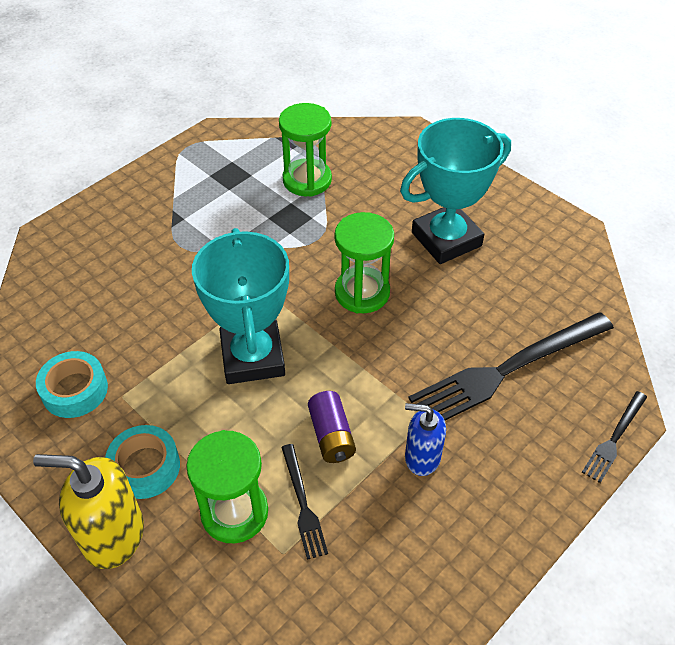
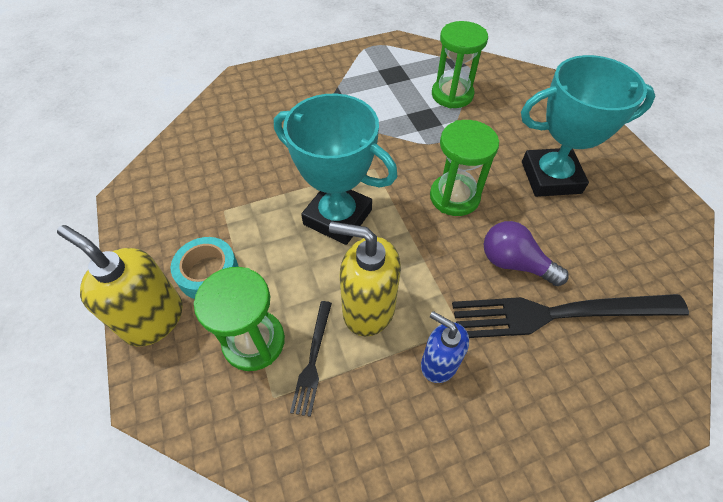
camera: 25 degrees right, 5 degrees up
turquoise tape [36,351,108,418] -> none
turquoise trophy [192,228,289,384] -> turquoise trophy turned 75 degrees counterclockwise [274,94,398,245]
purple battery [308,391,356,463] -> yellow soap dispenser [329,222,401,337]
black fork [582,391,647,483] -> none
none -> purple light bulb [484,221,569,286]

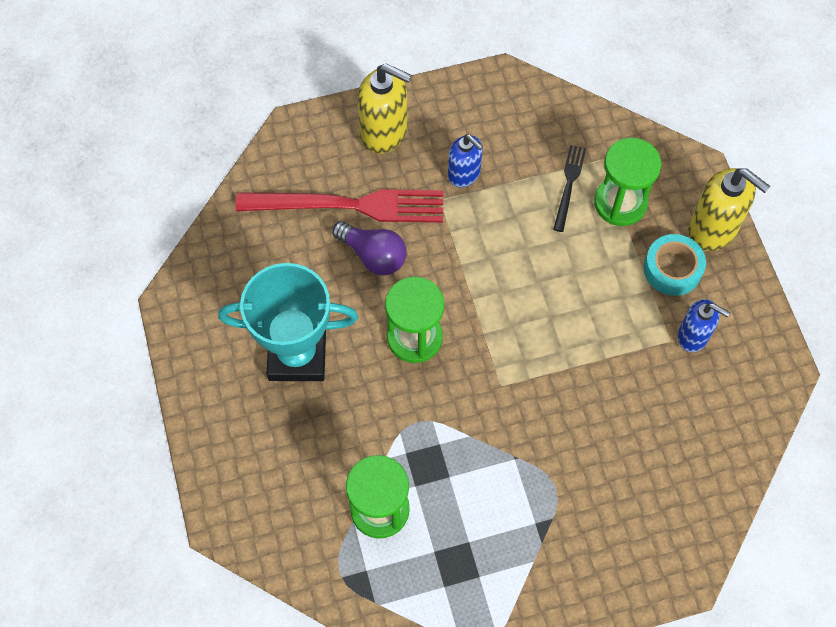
camera: 175 degrees left, 10 degrees up
turquoise trophy [274,94,398,245] -> none
yellow soap dispenser [329,222,401,337] -> yellow soap dispenser moved to [357,64,412,154]
black fork [452,294,689,338] -> red fork [236,189,443,222]
none -> blue soap dispenser [677,299,730,352]

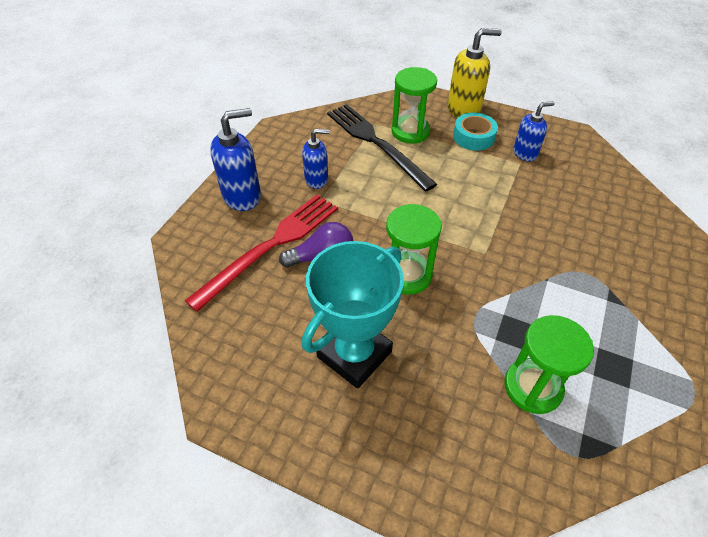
camera: 50 degrees left, 15 degrees down
yellow soap dispenser [357,64,412,154] -> blue soap dispenser [210,108,261,211]
black fork [553,145,586,232] -> black fork [327,104,437,192], size x2.07

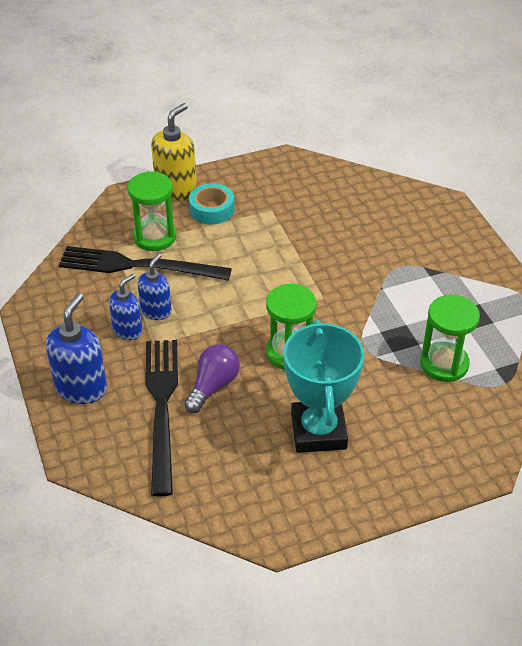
camera: 45 degrees left, 5 degrees down
red fork [185,194,338,312] -> black fork [145,340,178,497]
blue soap dispenser [513,101,555,162] -> blue soap dispenser moved to [138,253,172,320]

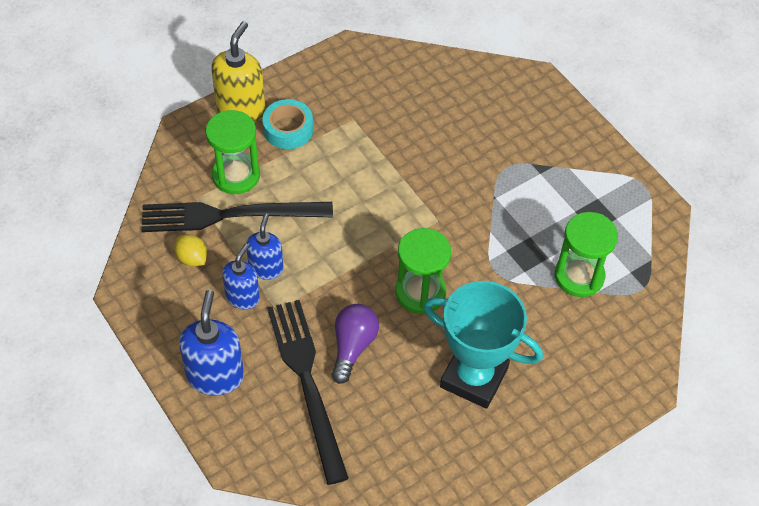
camera: 15 degrees left, 10 degrees up
turquoise trophy [284,320,364,453] -> turquoise trophy turned 45 degrees counterclockwise [423,281,543,409]
none -> yellow lemon [174,234,207,267]

